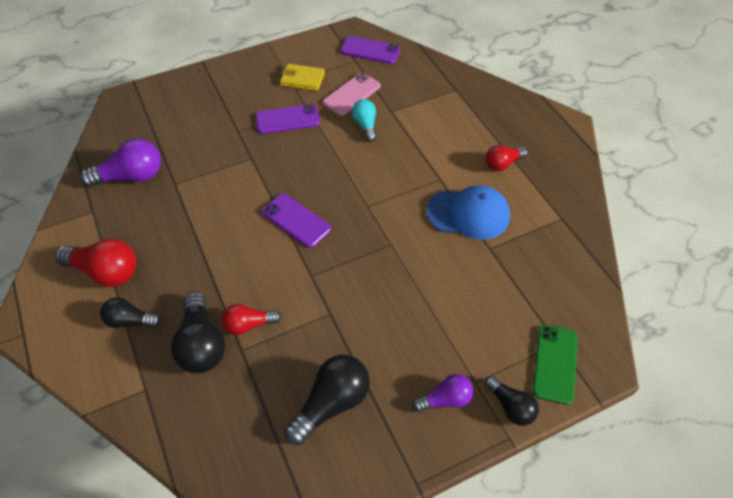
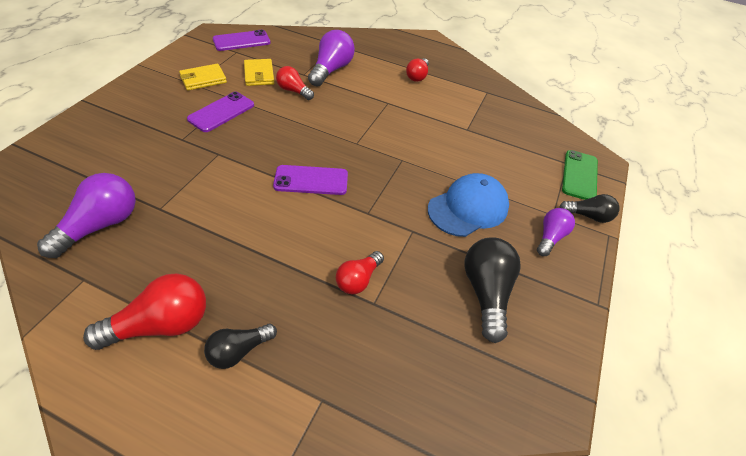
camera: 45 degrees left, 5 degrees down
black light bulb [171,291,225,373] -> none
pink phone [323,73,381,116] -> yellow wallet [244,59,274,86]
turquoise light bulb [352,99,376,142] -> red light bulb [276,66,314,100]
blue cap [427,185,510,240] -> blue cap moved to [428,173,509,237]
green phone [533,325,578,405] -> green phone turned 45 degrees clockwise [562,150,598,200]
none -> purple light bulb [308,30,355,87]

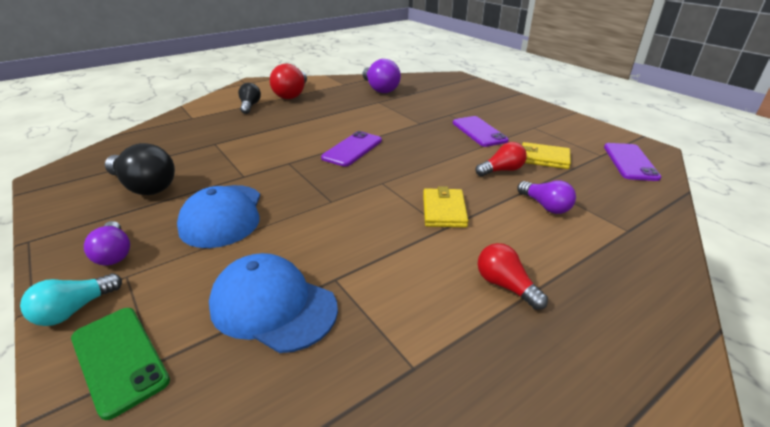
camera: 125 degrees right, 15 degrees down
yellow wallet [179,64,227,91] -> yellow wallet moved to [423,186,468,227]
purple light bulb [308,30,355,87] -> purple light bulb [517,180,576,214], size x0.61
red light bulb [336,251,384,294] -> none
black light bulb [559,194,620,223] -> turquoise light bulb [20,273,122,326]
none -> blue cap [209,253,338,353]

